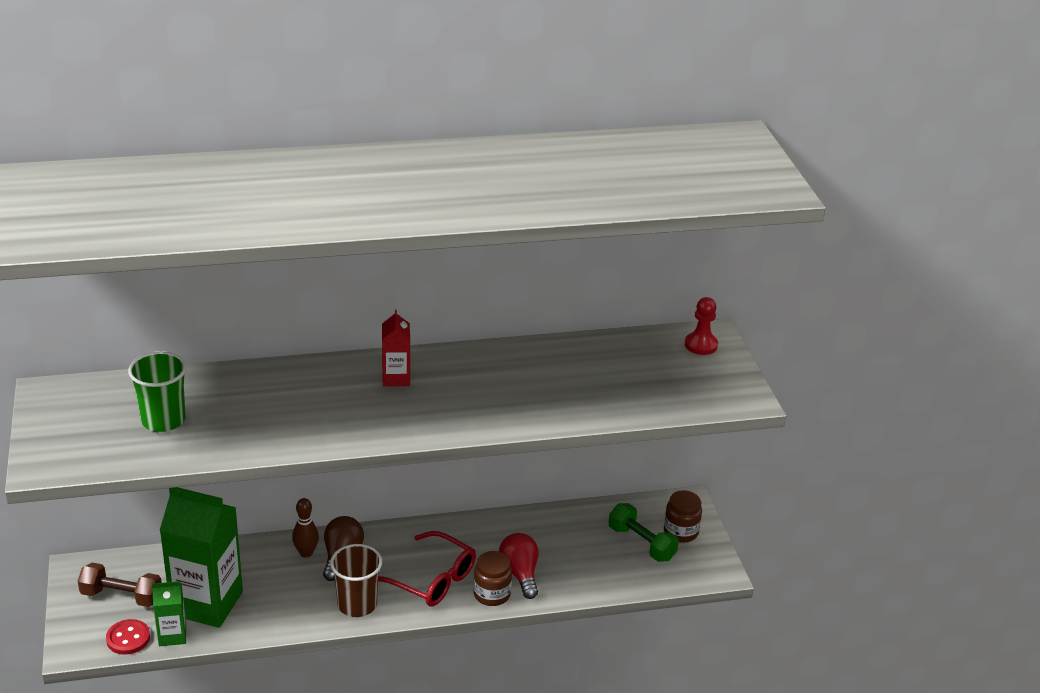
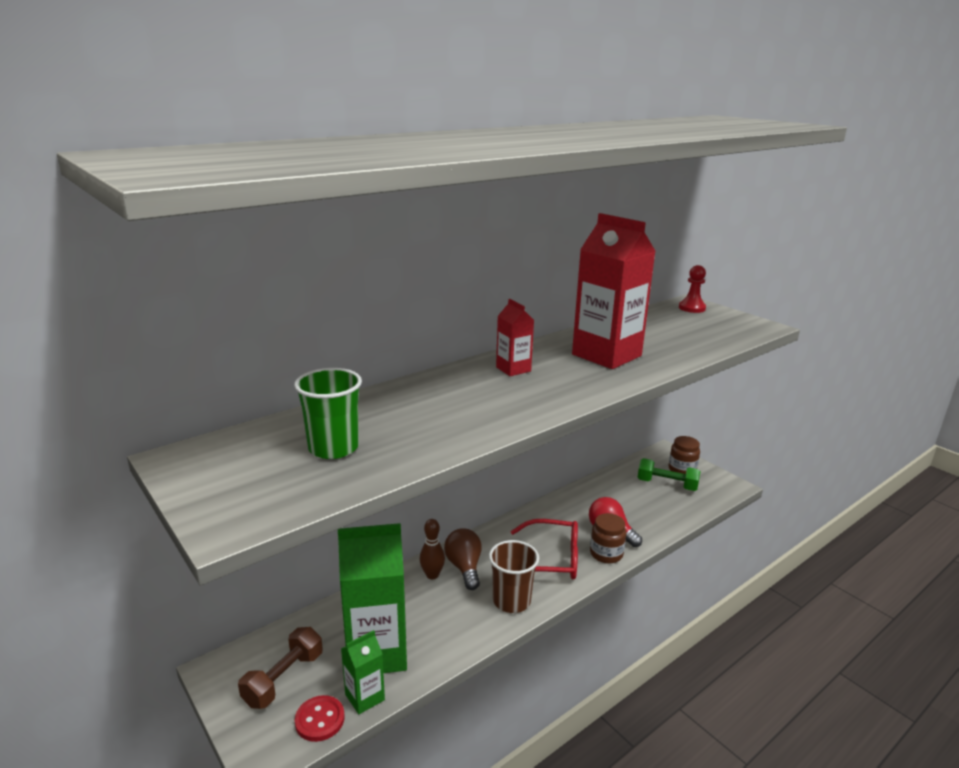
camera: 25 degrees left, 10 degrees down
brown dumbbell [78,563,162,607] -> brown dumbbell turned 45 degrees counterclockwise [238,627,323,709]
none -> red carton [572,213,656,369]

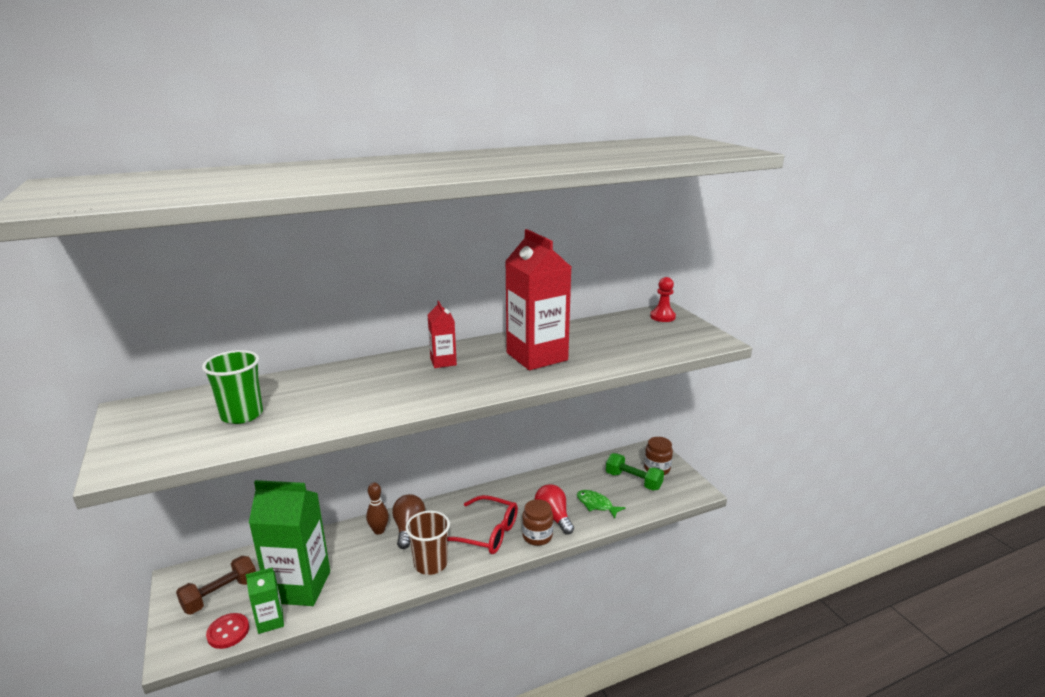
camera: 15 degrees right, 0 degrees up
none -> green fish [577,490,626,519]

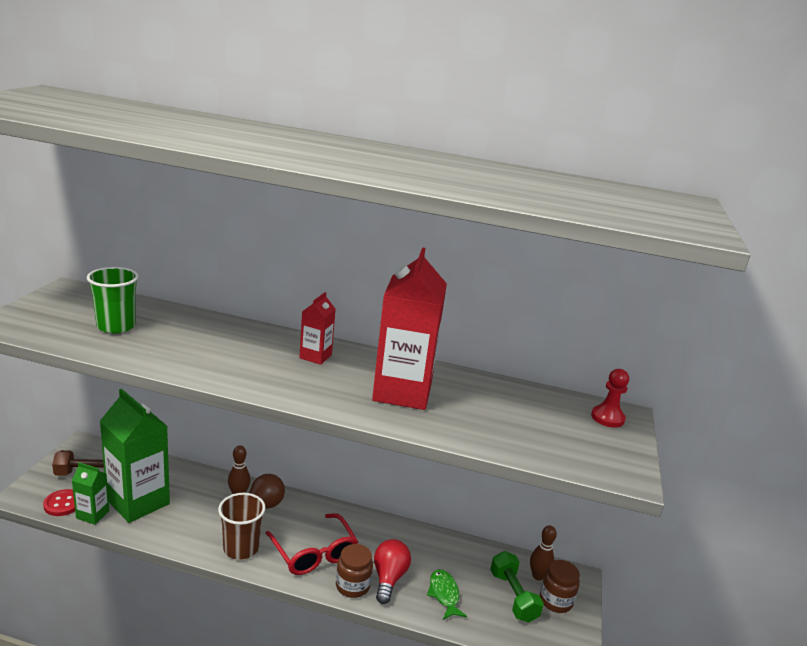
camera: 35 degrees right, 0 degrees up
none -> brown bowling pin [530,525,557,581]

